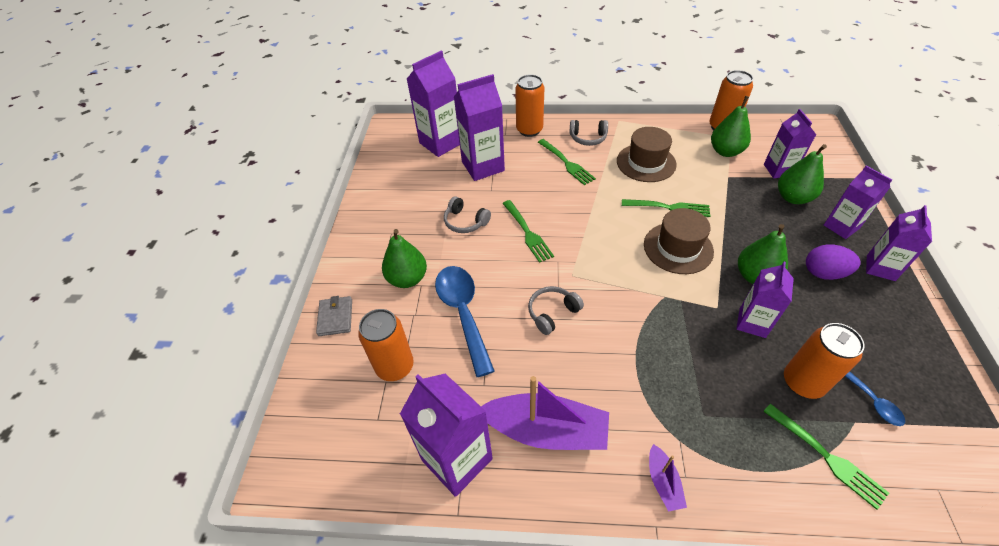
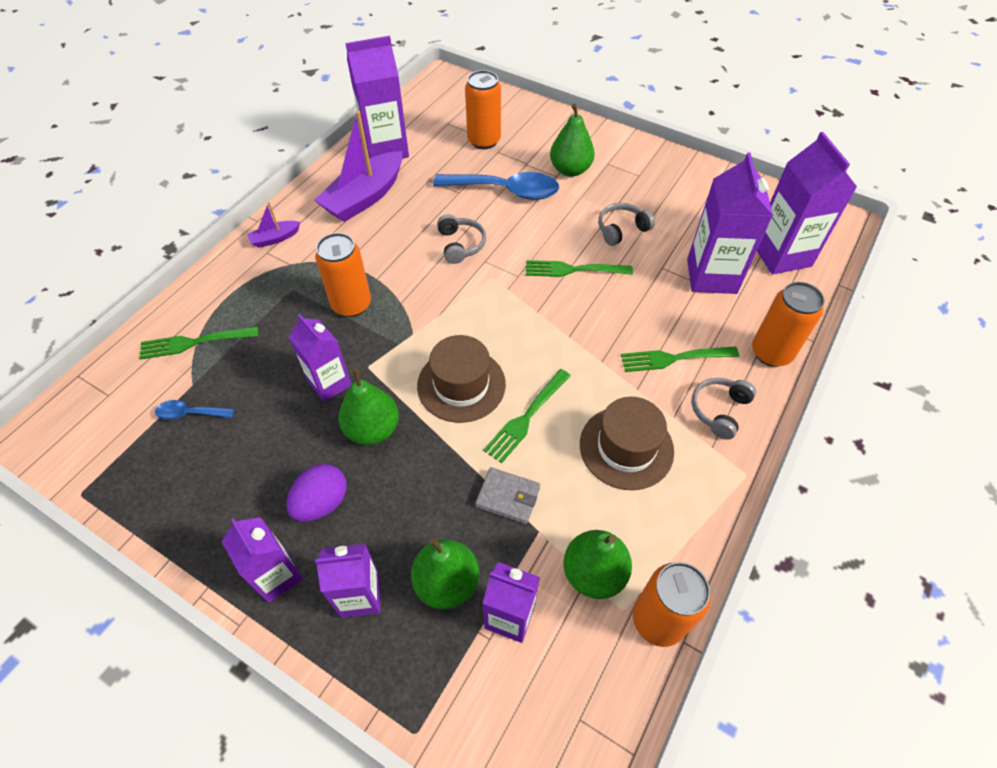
camera: 115 degrees right, 5 degrees up
grey wallet [316,296,352,336] -> grey wallet moved to [475,467,540,524]
purple boat [649,444,687,512] -> purple boat turned 45 degrees counterclockwise [247,202,300,248]
orange can [784,323,865,399] -> orange can moved to [315,233,371,317]

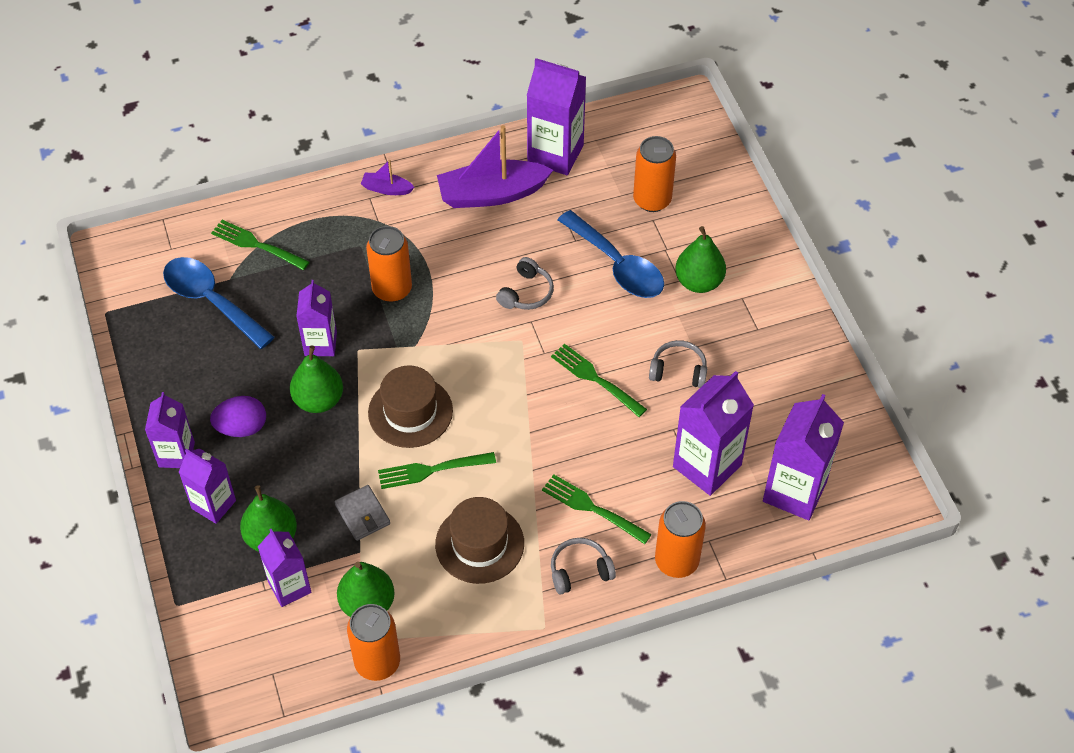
camera: 40 degrees right, 0 degrees up
blue spoon [155,400,235,420] -> blue spoon [163,257,274,349], size x2.08

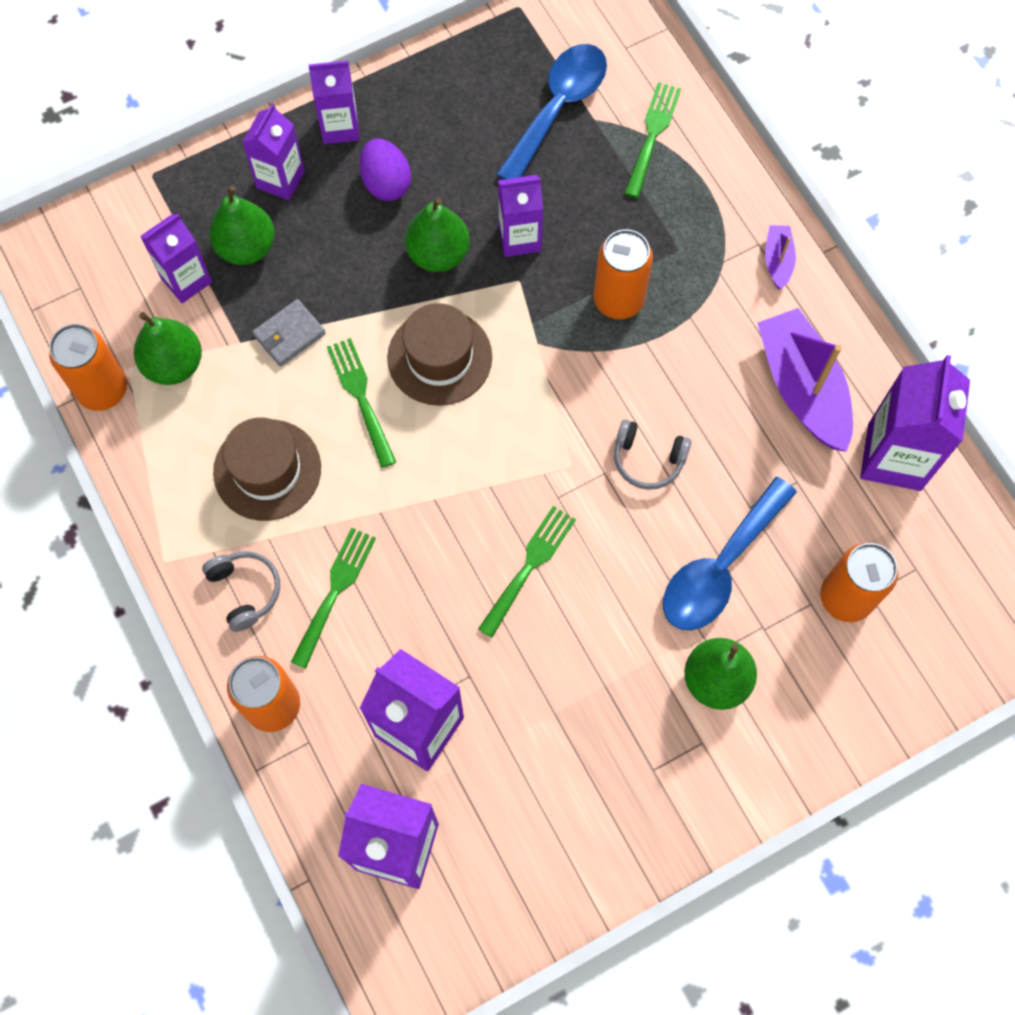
camera: 80 degrees right, 15 degrees up
grey headphones [649,340,707,388] -> none

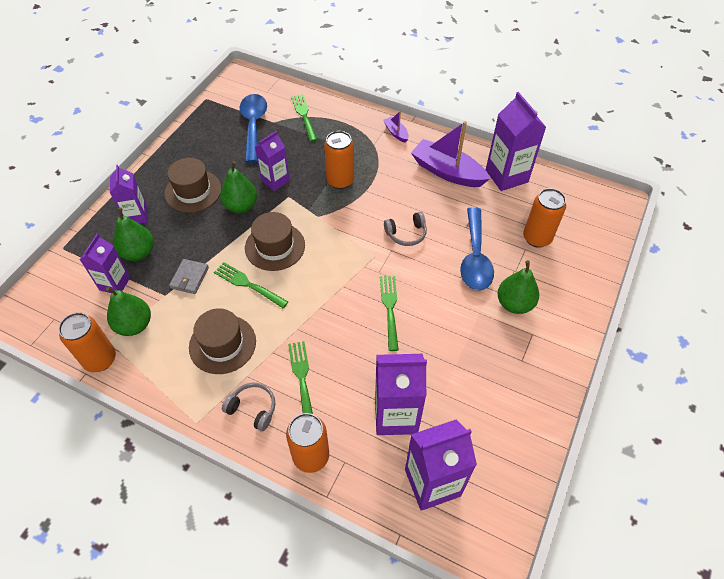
camera: 35 degrees left, 15 degrees down
purple carton [308,60,360,144] -> none
purple egg [360,138,411,201] -> brown hat [164,158,221,213]

